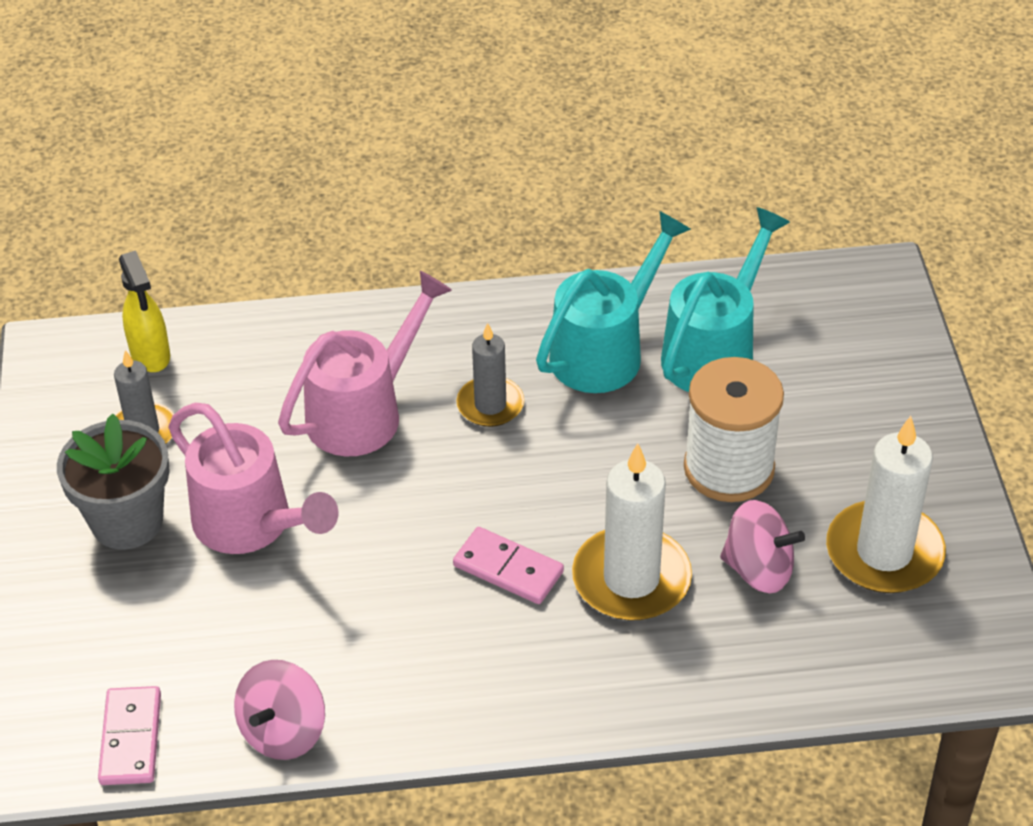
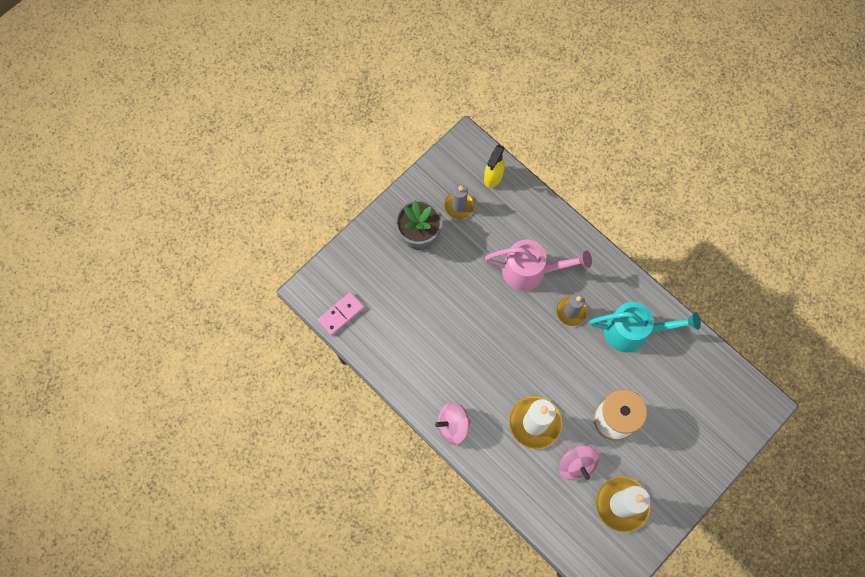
camera: 50 degrees right, 25 degrees up
pink watering can [169,403,339,554] -> none
pink spinning top [234,660,325,760] -> pink spinning top moved to [435,402,471,445]
pink domino [453,527,564,604] -> none
turquoise watering can [661,207,790,392] -> none

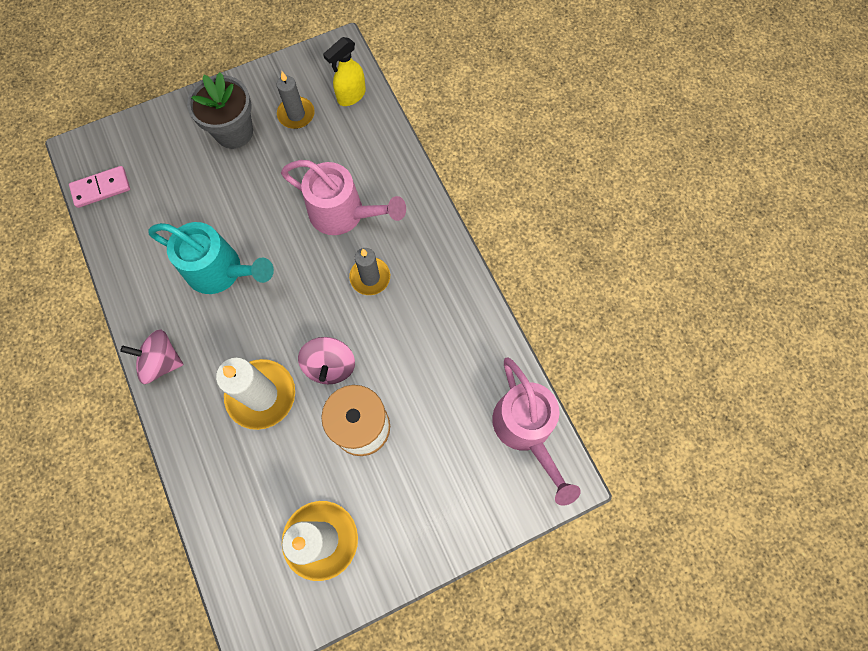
camera: 20 degrees right, 0 degrees up
pink spinning top [559,445,599,480] -> pink spinning top moved to [298,337,355,384]
turquoise watering can [590,302,701,352] -> turquoise watering can moved to [149,222,274,294]
none -> pink watering can [492,357,581,506]

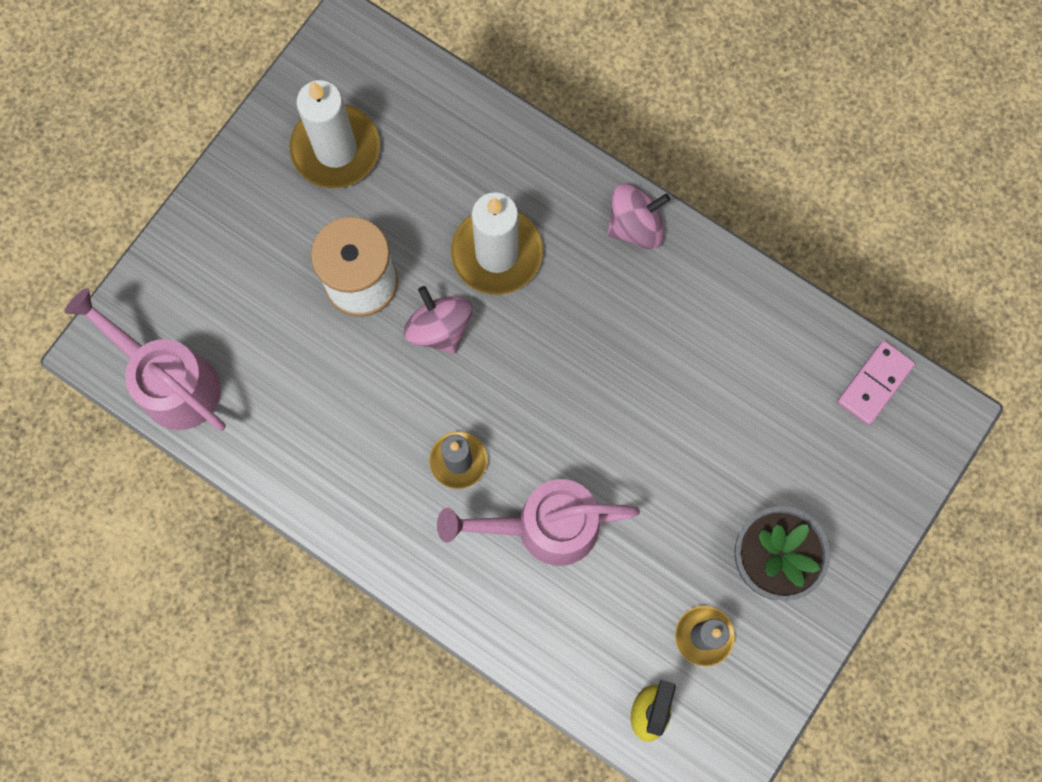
camera: 150 degrees right, 5 degrees up
turquoise watering can [149,222,274,294] -> none

